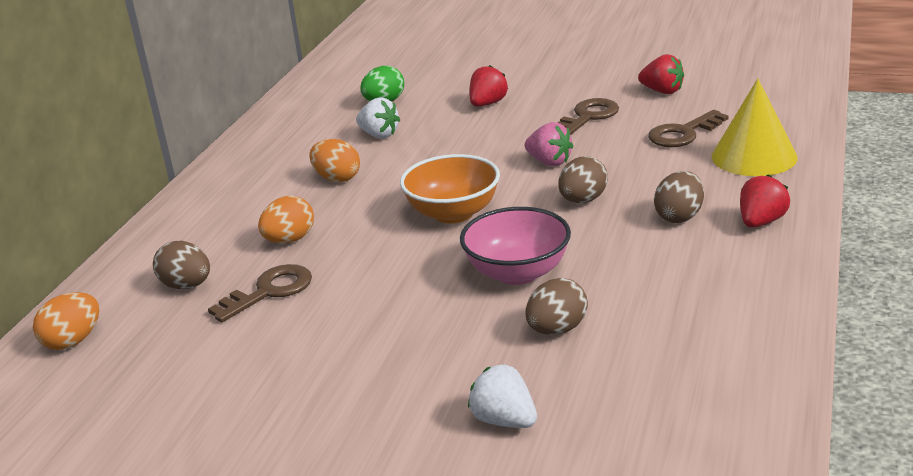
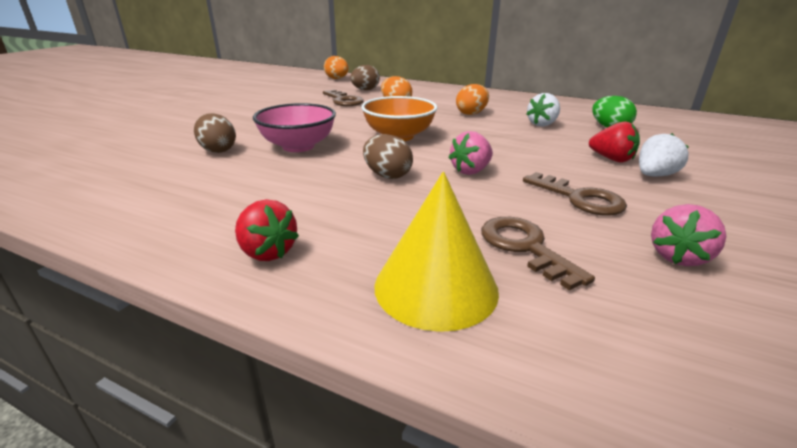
camera: 95 degrees right, 0 degrees up
white strawberry [468,364,537,428] -> white strawberry moved to [639,133,689,177]
red strawberry [638,54,684,94] -> pink strawberry [651,204,726,266]
brown egg [654,171,704,223] -> none

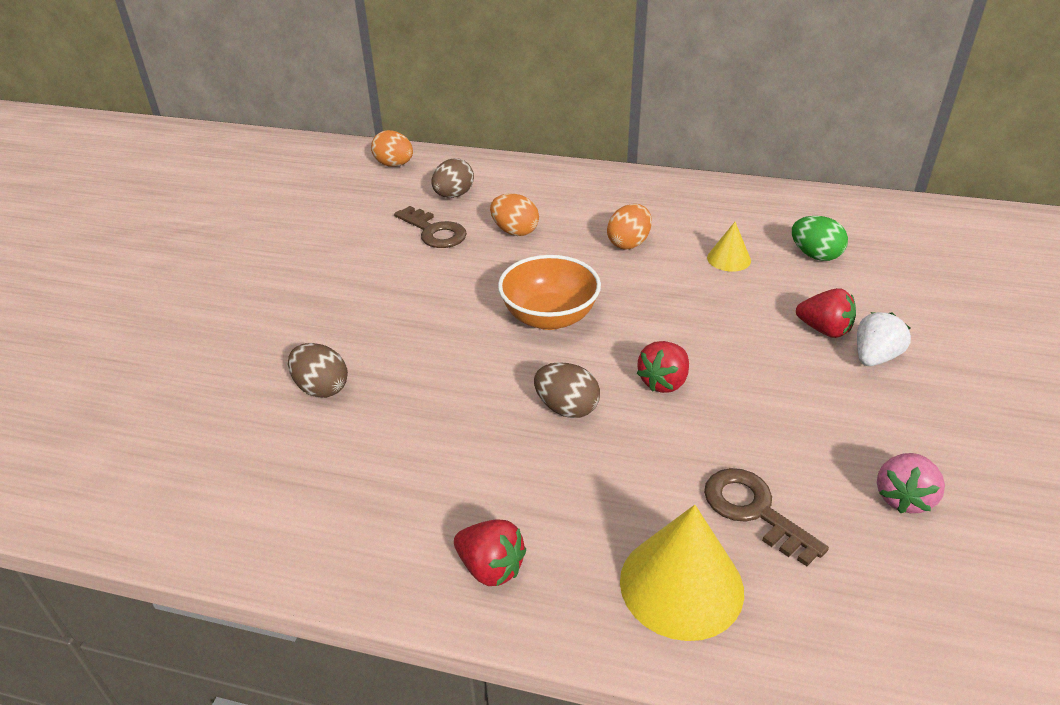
camera: 10 degrees left, 10 degrees up
pink bowl [253,103,336,152] -> none
pink strawberry [448,131,493,175] -> red strawberry [637,341,689,393]
brown key [523,172,627,216] -> none
white strawberry [527,93,560,127] -> yellow cone [707,222,751,272]

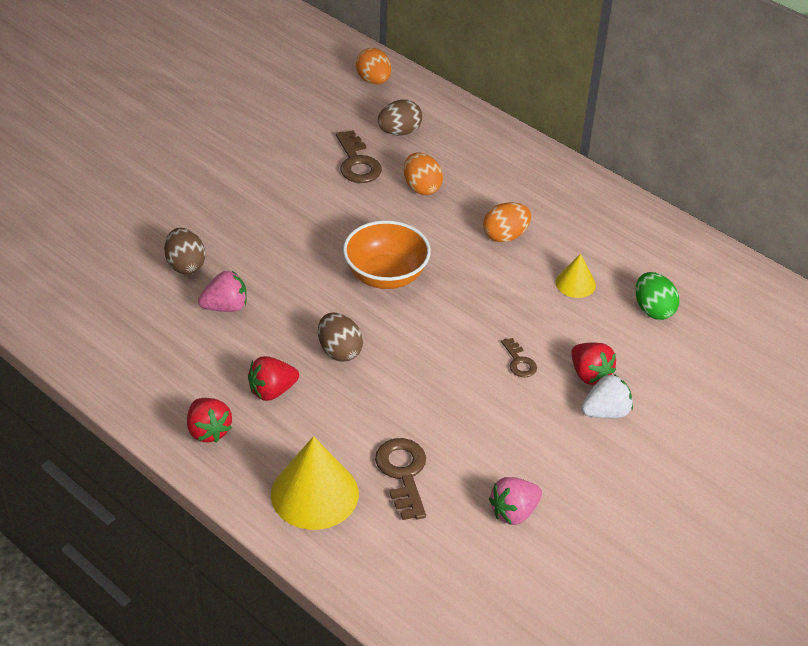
camera: 25 degrees right, 5 degrees up
red strawberry [637,341,689,393] -> red strawberry moved to [248,356,299,401]
none -> pink strawberry [198,271,247,312]
none -> brown key [501,338,537,377]

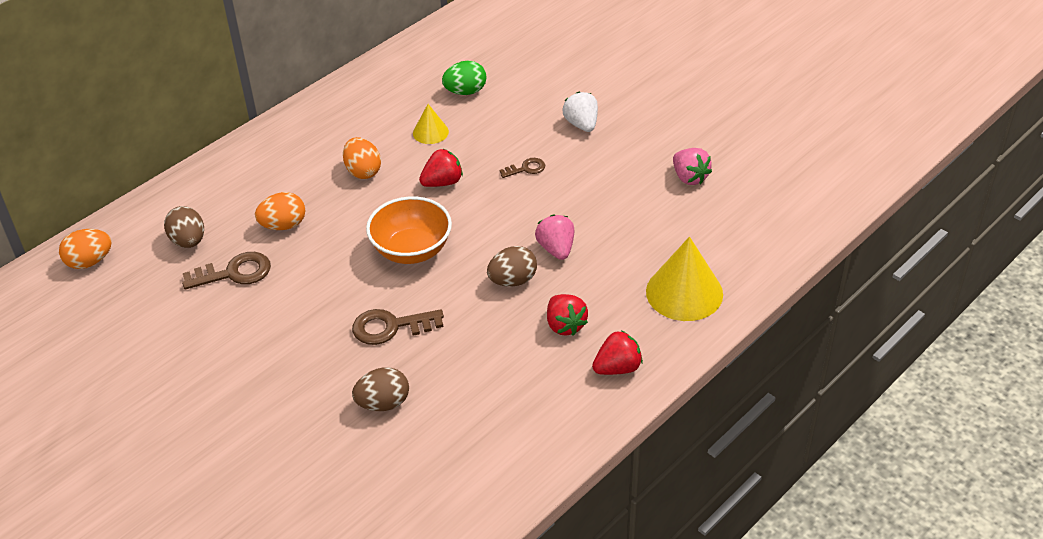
camera: 85 degrees left, 0 degrees up
pink strawberry [198,271,247,312] -> pink strawberry moved to [535,215,574,260]
brown key [375,438,426,520] -> brown key moved to [352,309,444,345]
red strawberry [571,343,616,385] -> red strawberry moved to [419,149,463,187]

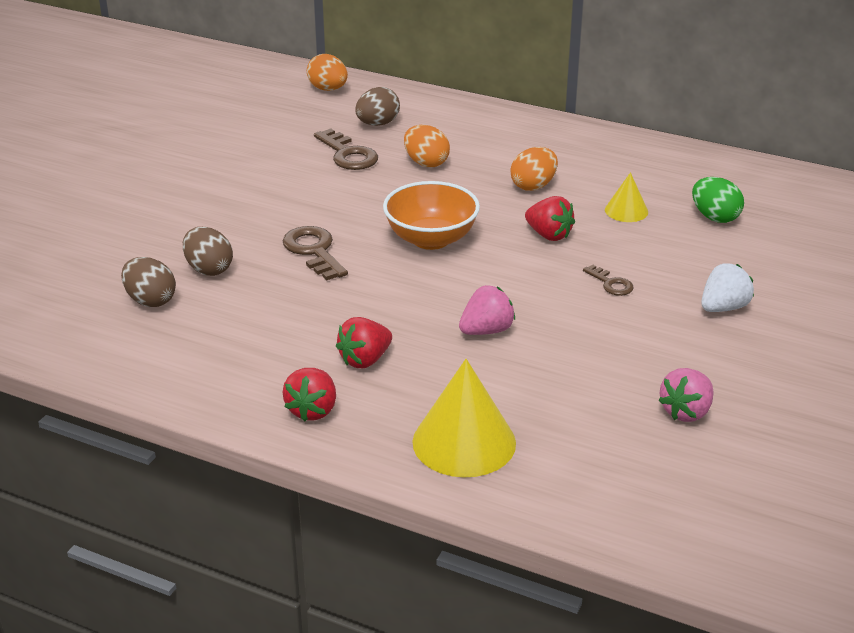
camera: 70 degrees right, 10 degrees down
brown egg [487,246,537,287] -> brown egg moved to [121,257,176,307]
red strawberry [592,330,643,375] -> red strawberry turned 60 degrees clockwise [283,368,336,422]

